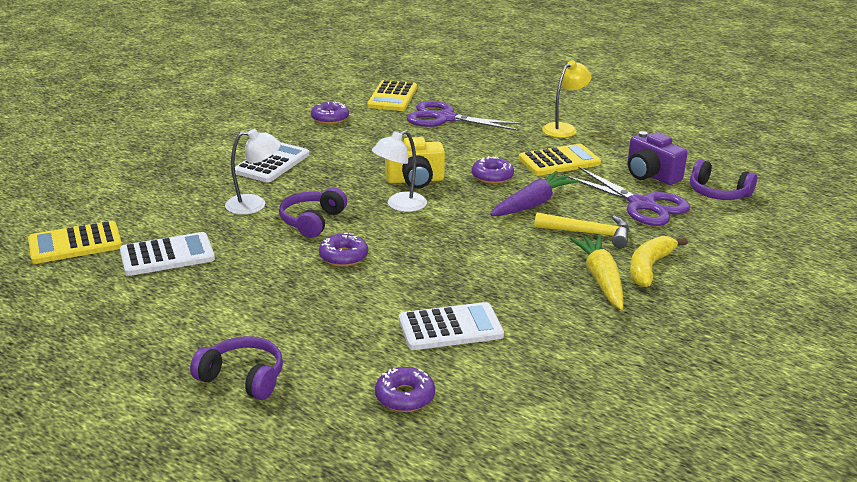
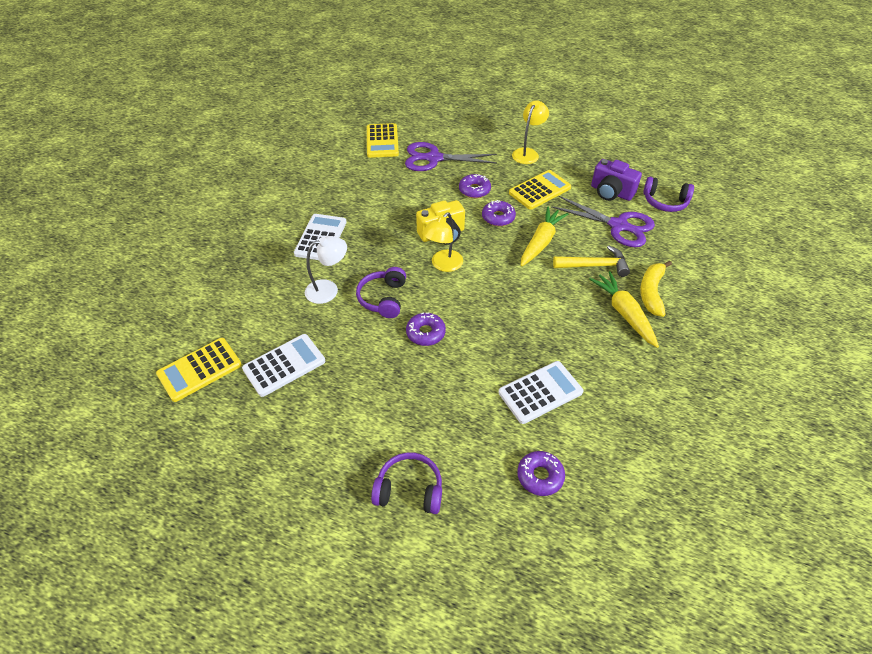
camera: 15 degrees left, 20 degrees up
purple donut [311,102,349,124] -> purple donut moved to [459,174,491,198]
white lamp [372,130,427,212] -> yellow lamp [422,212,463,272]
purple carrot [490,171,579,216] -> yellow carrot [521,207,568,266]

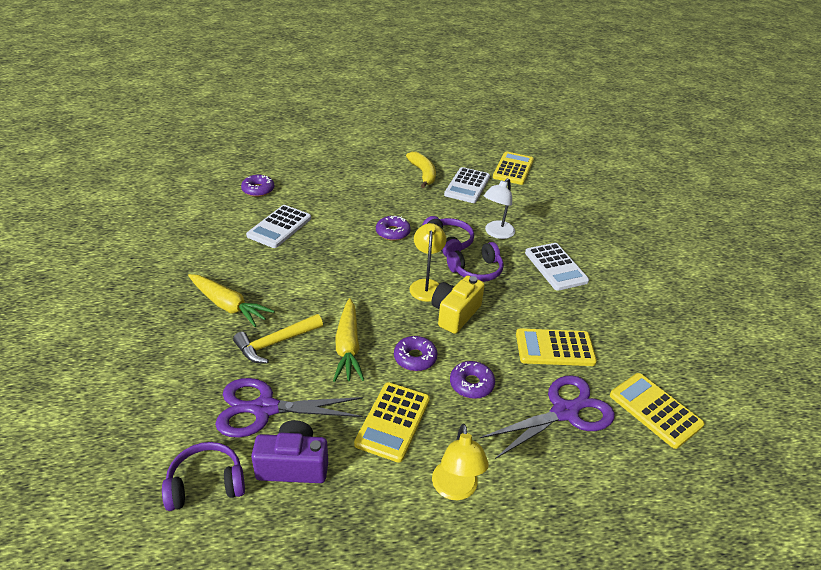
camera: 145 degrees right, 10 degrees down
purple headphones [371,452,442,514] -> purple headphones moved to [447,242,504,282]
yellow banana [640,261,672,317] -> yellow banana moved to [406,152,436,188]
none -> yellow calculator [516,329,597,366]

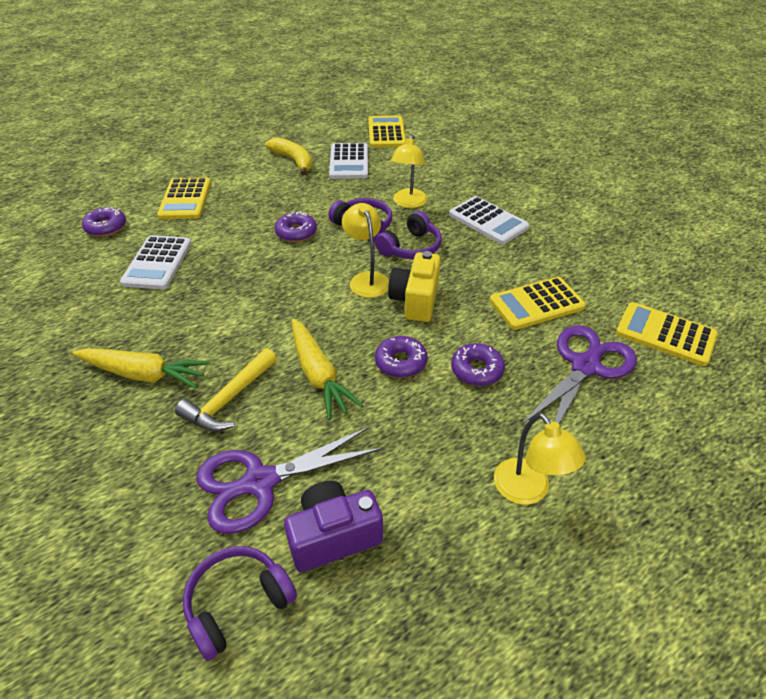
camera: 20 degrees left, 5 degrees up
yellow calculator [354,382,430,463] -> yellow calculator moved to [157,177,211,219]
white lamp [484,178,515,239] -> yellow lamp [391,134,428,208]

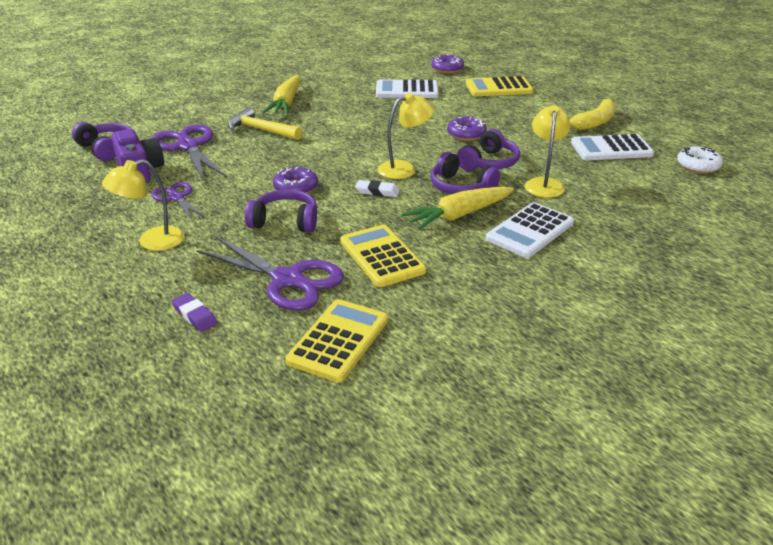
camera: 85 degrees right, 10 degrees down
yellow carrot [292,319,364,420] -> yellow carrot moved to [401,186,514,230]
yellow calculator [368,116,406,148] -> white donut [677,146,723,173]
yellow camera [388,251,441,322] -> white eraser [355,180,400,197]
yellow lamp [391,134,428,208] -> yellow lamp turned 90 degrees clockwise [525,105,570,198]
purple donut [451,343,505,386] -> purple headphones [245,190,317,233]
none -> purple scissors [151,182,207,222]
none -> purple eraser [172,293,218,332]

